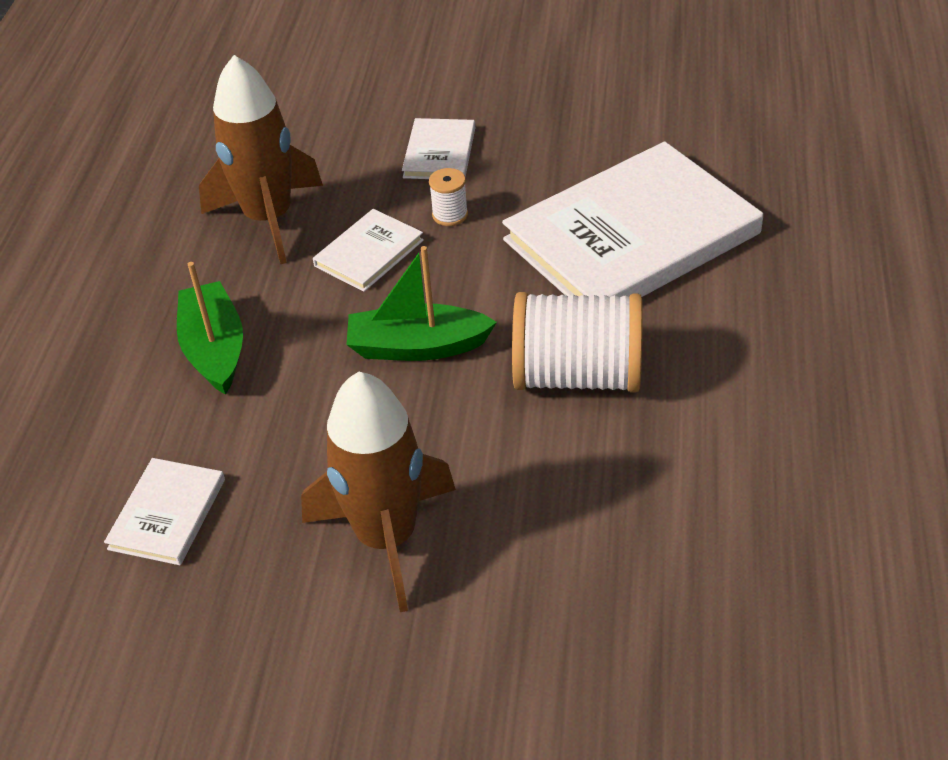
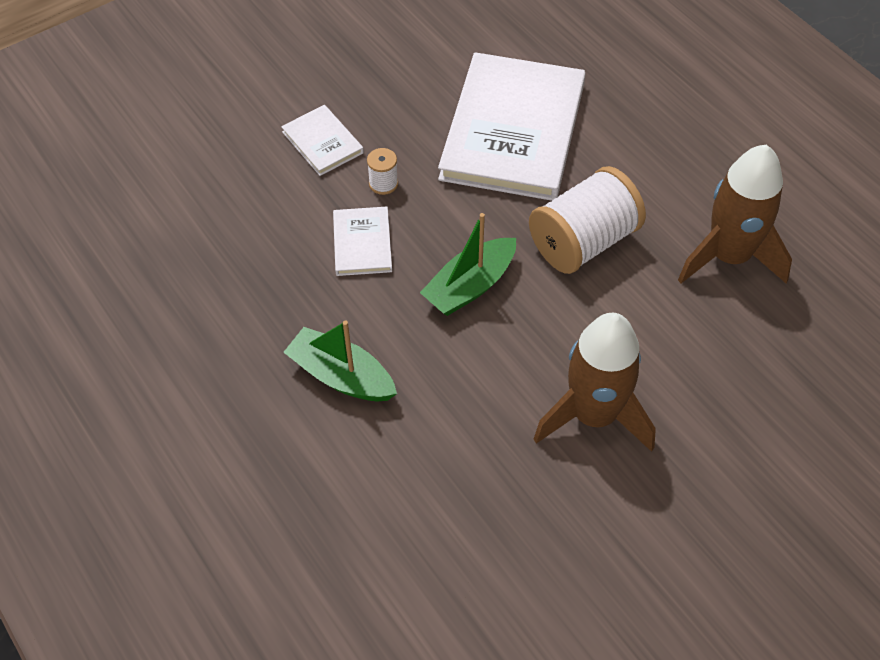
camera: 45 degrees left, 10 degrees up
white book [104,458,225,565] -> none
brown rocket [199,55,323,264] -> brown rocket moved to [678,145,792,284]

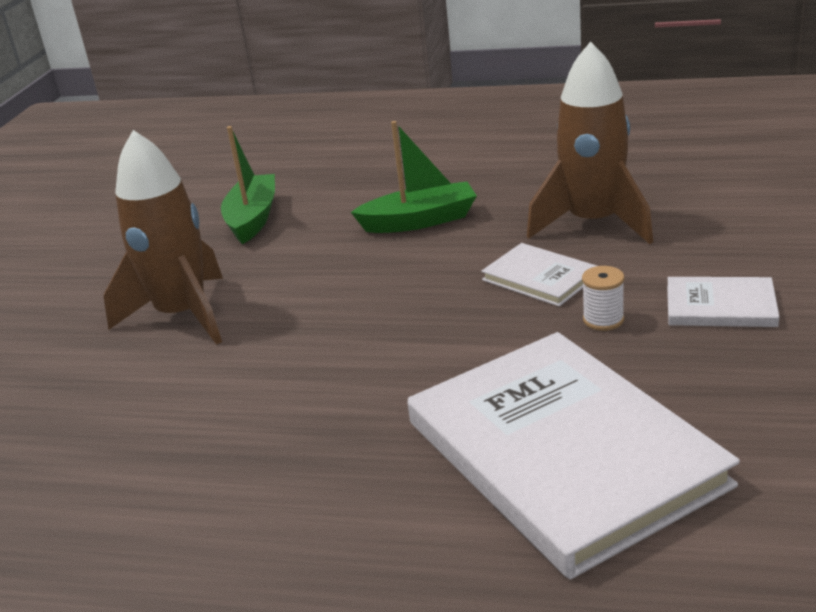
camera: 140 degrees right, 25 degrees down
green boat [420,213,516,316] -> green boat moved to [221,126,275,244]
white spool [529,166,646,274] -> none
brown rocket [678,145,792,284] -> brown rocket moved to [527,42,653,244]

